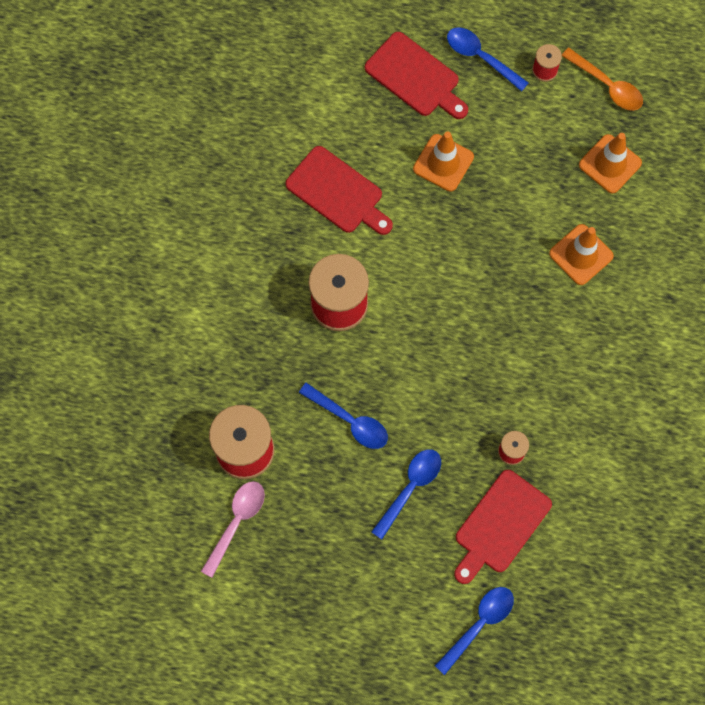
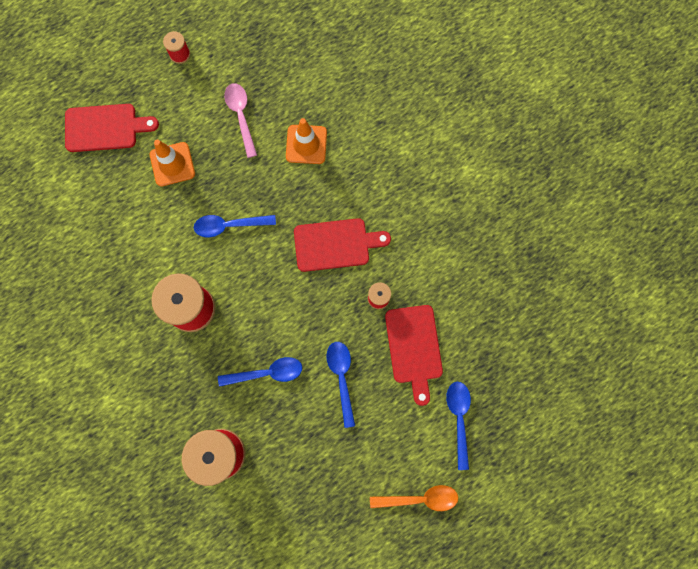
camera: 45 degrees left, 5 degrees up
pink spoon [201,481,265,578] -> pink spoon moved to [224,83,257,158]
red cutting board [285,146,393,235] -> red cutting board moved to [294,218,391,272]
blue spoon [447,28,529,92] -> blue spoon moved to [194,215,276,237]
orange spoon [562,48,643,111] -> orange spoon moved to [370,485,458,511]
orange traffic cone [579,133,642,194] -> none

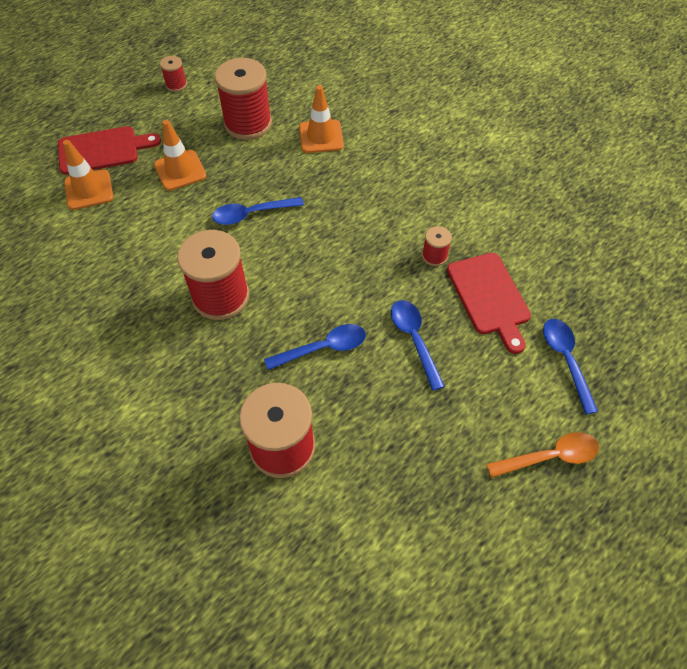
camera: 10 degrees left, 20 degrees down
pink spoon [224,83,257,158] -> red spool [215,58,272,140]
red cutting board [294,218,391,272] -> none
none -> orange traffic cone [63,140,114,210]

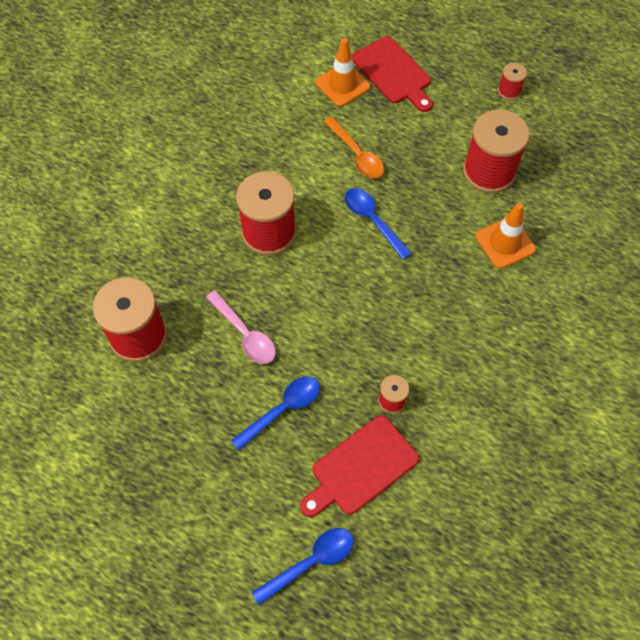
camera: 70 degrees right, 5 degrees up
orange traffic cone [154,120,206,191] -> none
blue spoon [264,324,366,370] -> pink spoon [206,290,276,364]
orange spoon [486,432,599,478] -> orange spoon moved to [324,117,384,178]

